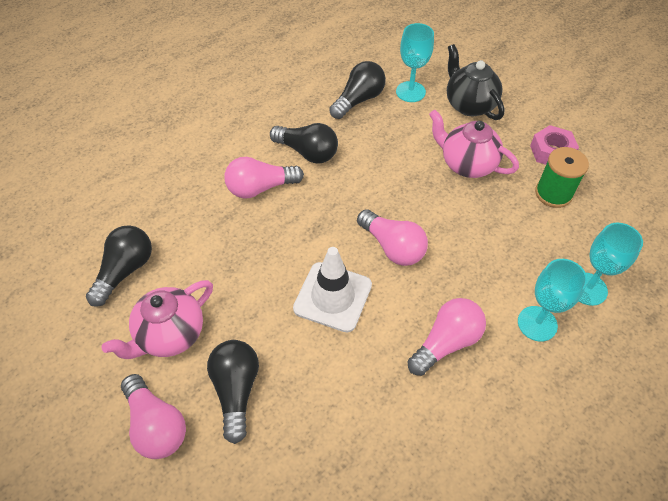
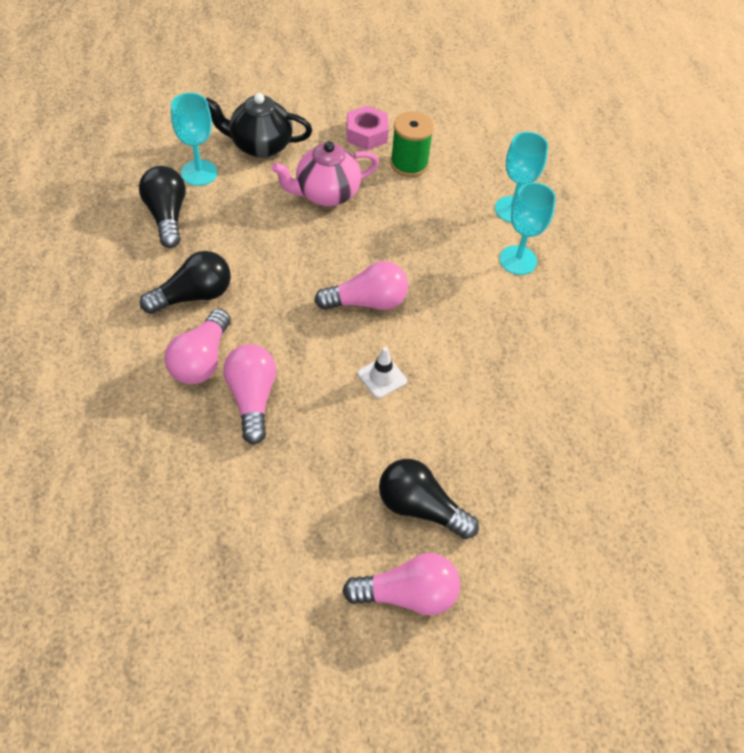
camera: 60 degrees left, 0 degrees up
black light bulb [86,225,152,307] -> none
pink teapot [101,280,213,359] -> none
white traffic cone [293,247,372,332] -> white traffic cone [358,347,407,398], size x0.54
pink light bulb [407,298,486,376] -> pink light bulb moved to [223,344,277,444]

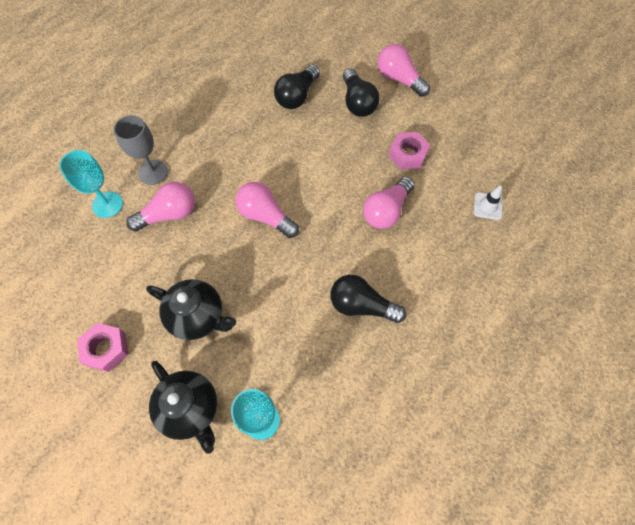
camera: 130 degrees left, 10 degrees up
black light bulb [139,166,186,248] -> black light bulb moved to [274,65,320,109]
pink light bulb [165,309,231,384] -> pink light bulb moved to [126,182,195,231]
pink teapot [272,141,379,206] -> black teapot [146,279,236,340]
white traffic cone [358,347,407,398] -> white traffic cone moved to [474,185,503,220]
green spool [390,111,434,177] -> none
turquoise goblet [499,182,556,275] -> grey goblet [114,115,168,185]
none -> pink nut [389,132,430,170]

